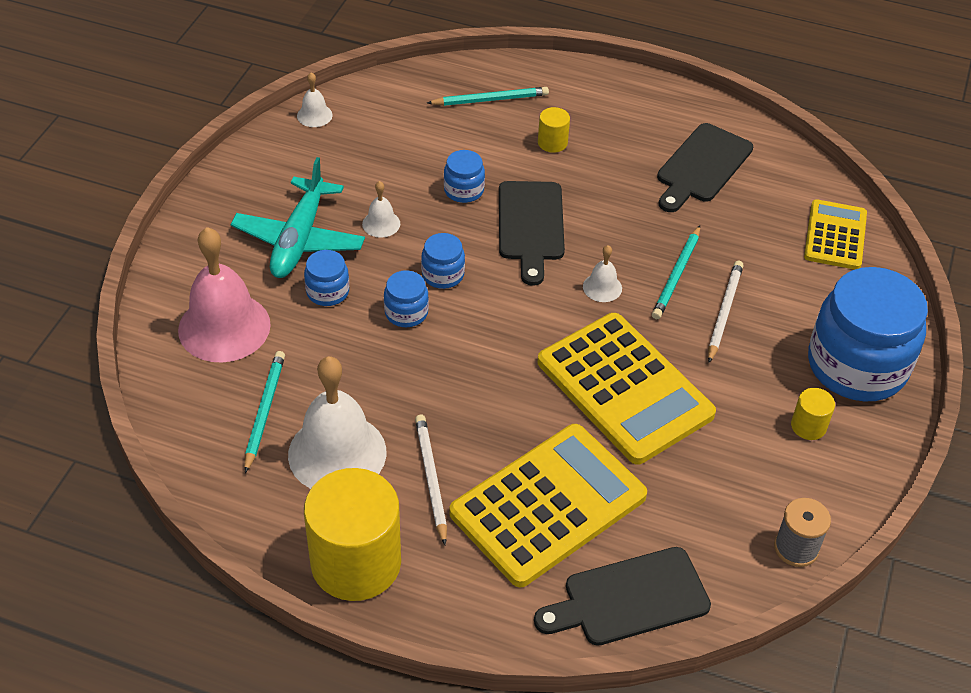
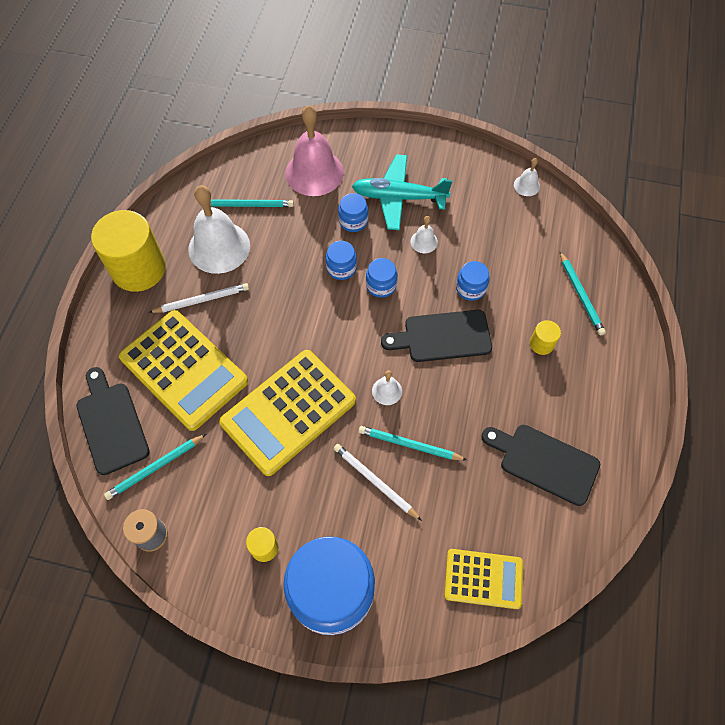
camera: 85 degrees right, 15 degrees up
white pencil [708,261,744,363] -> white pencil turned 150 degrees counterclockwise [334,444,422,521]
none -> turquoise pencil [104,434,206,500]

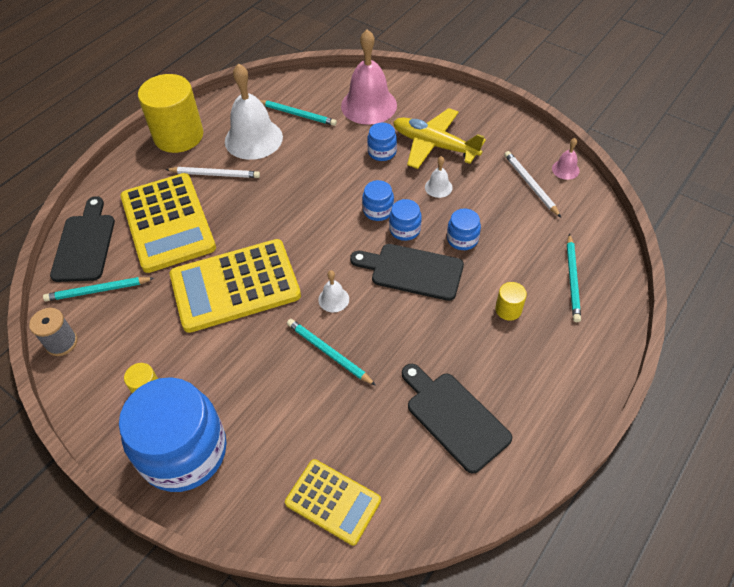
camera: 25 degrees right, 10 degrees down
blue jar [326,241,357,280] -> blue jar moved to [389,199,422,241]
white pencil [334,444,422,521] -> white pencil moved to [504,151,561,217]
turquoise plane [352,154,452,230] -> yellow plane [393,108,486,169]
white bell [514,158,540,196] -> pink bell [552,138,580,180]

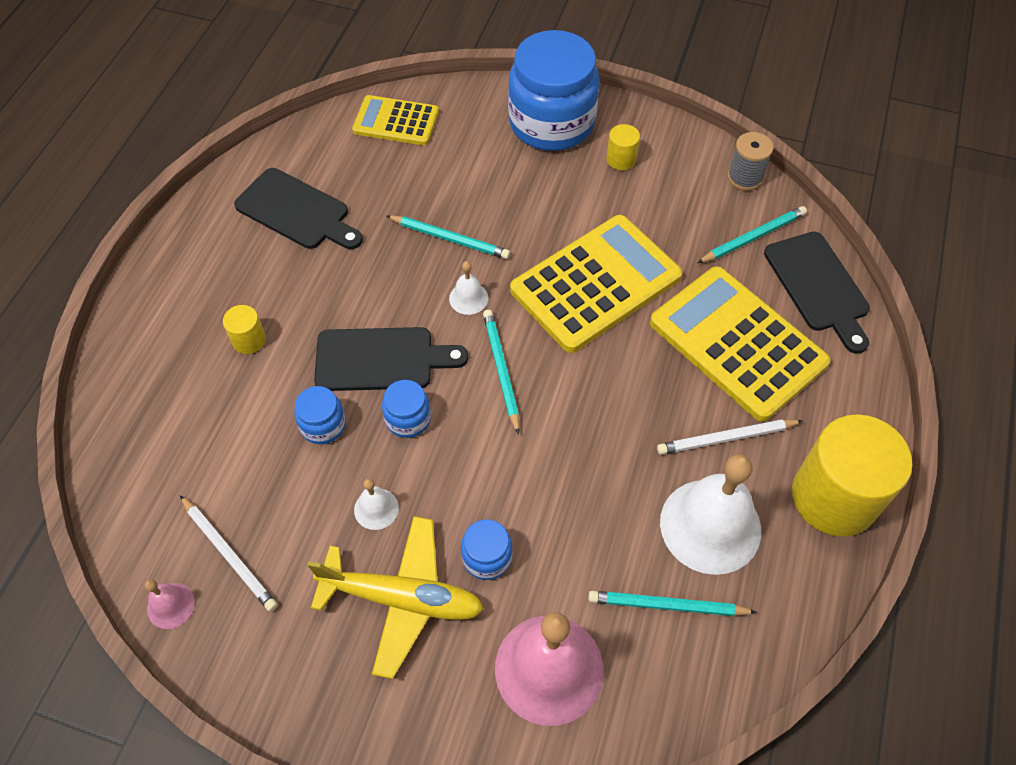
camera: 160 degrees right, 5 degrees up
blue jar [362,180,394,221] -> none
turquoise pencil [567,233,581,322] -> turquoise pencil moved to [483,310,520,435]

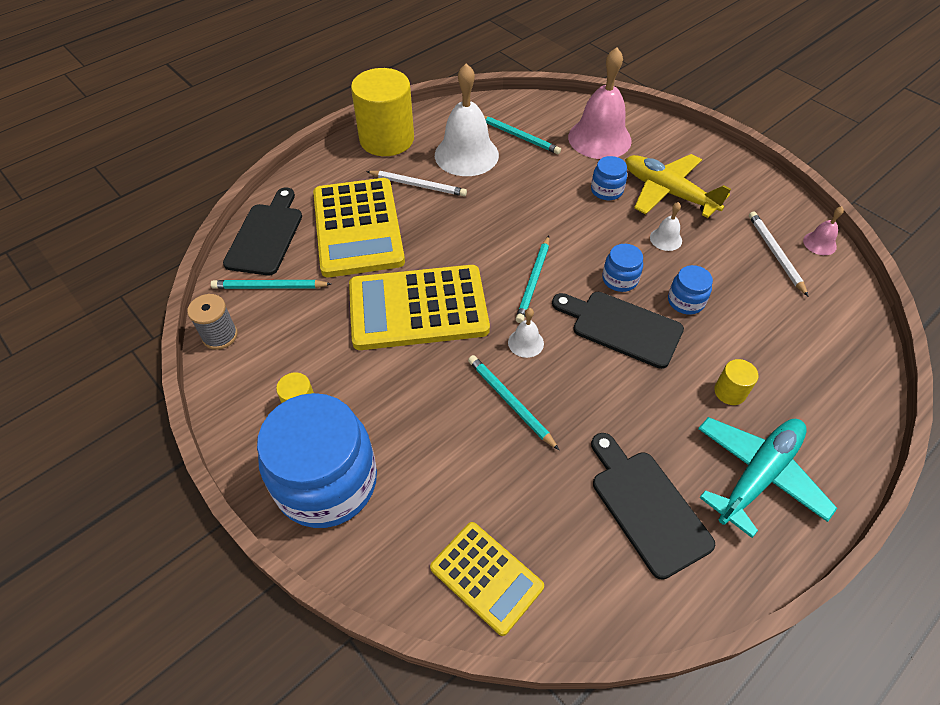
camera: 150 degrees left, 5 degrees down
none -> turquoise plane [698,417,837,538]

